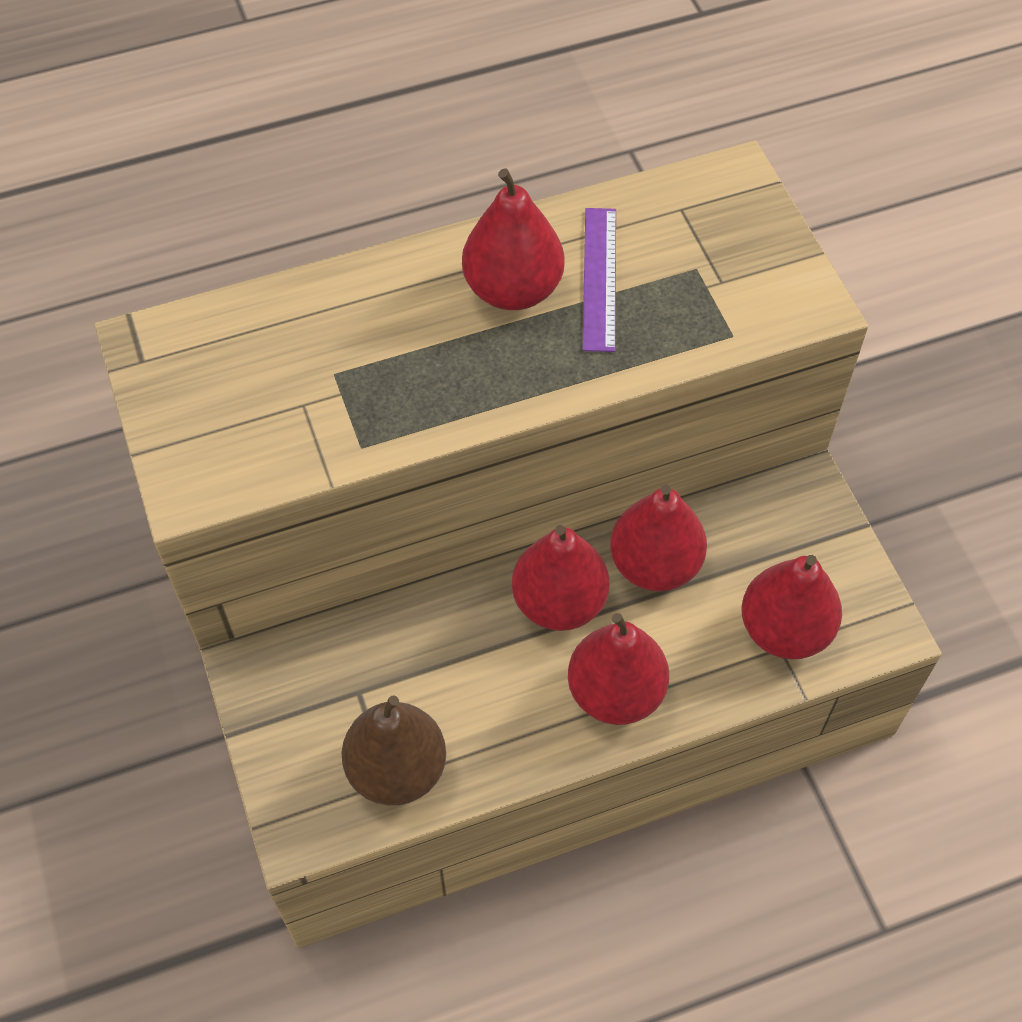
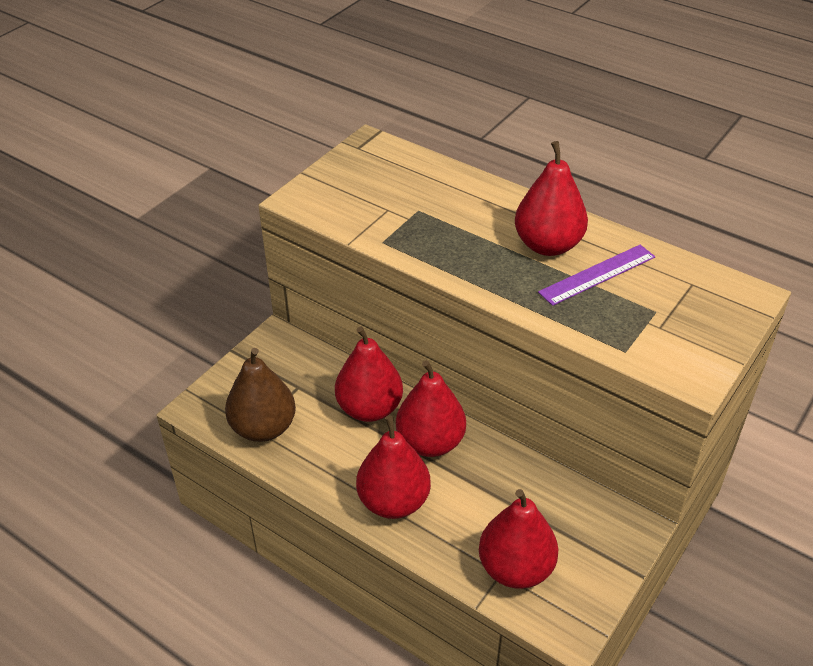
camera: 55 degrees right, 15 degrees down
red pear [610,484,707,591] -> red pear moved to [335,326,403,422]

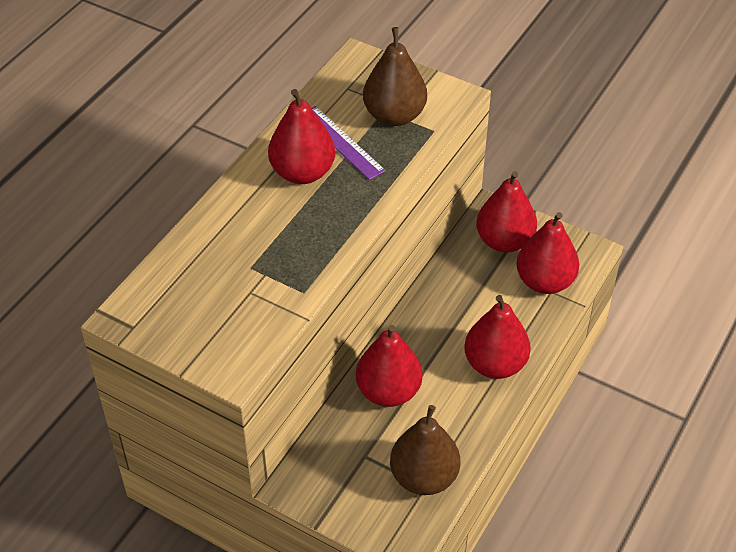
camera: 95 degrees left, 5 degrees up
red pear [396,360,466,457] -> red pear moved to [476,171,537,253]
none -> brown pear [363,27,427,126]

